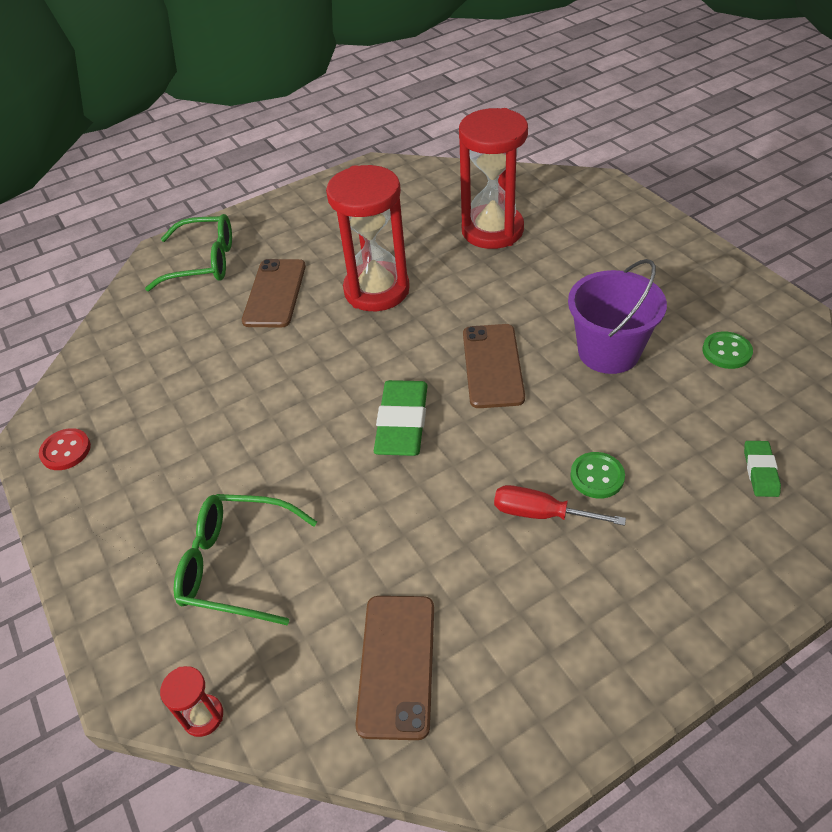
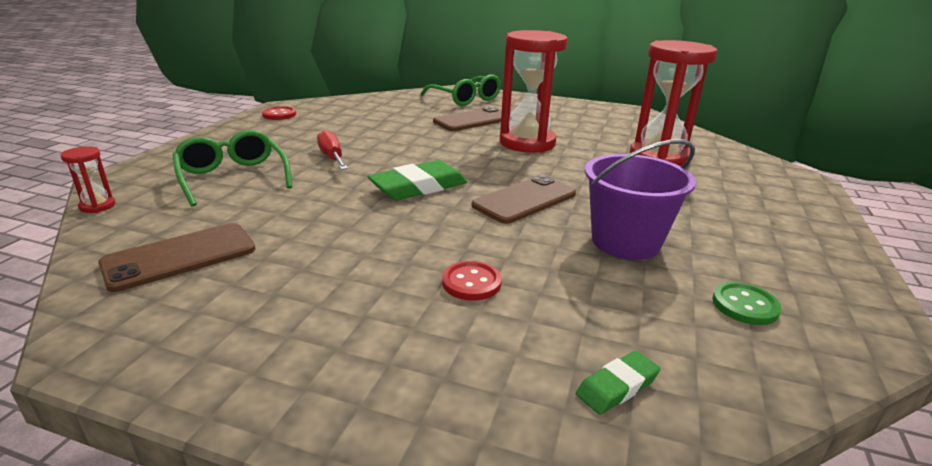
camera: 45 degrees right, 20 degrees down
red screwdriver [494,485,626,526] -> red screwdriver moved to [317,130,348,170]
green button [570,452,625,499] -> red button [442,261,502,301]

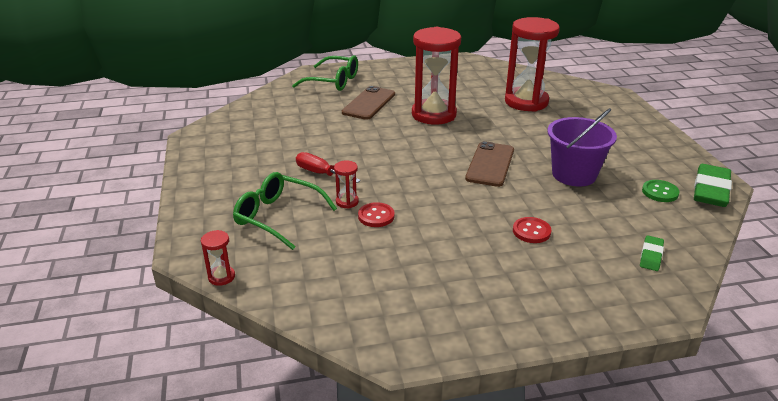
camera: 30 degrees left, 5 degrees up
brown phone [98,223,255,292] -> none
red button [262,106,296,120] -> red button moved to [358,202,395,227]
green eraser [367,160,467,200] -> green eraser moved to [694,164,732,207]
none -> red hourglass [334,161,359,209]

